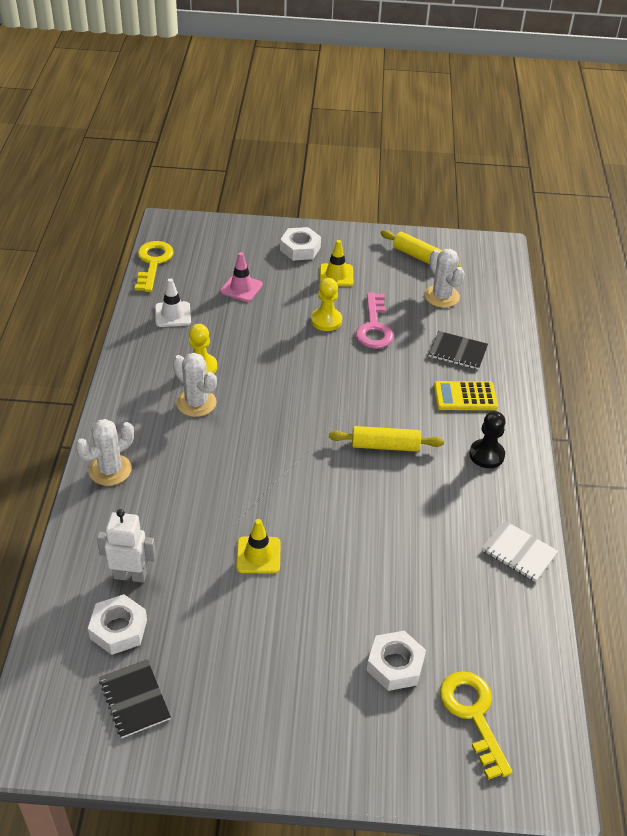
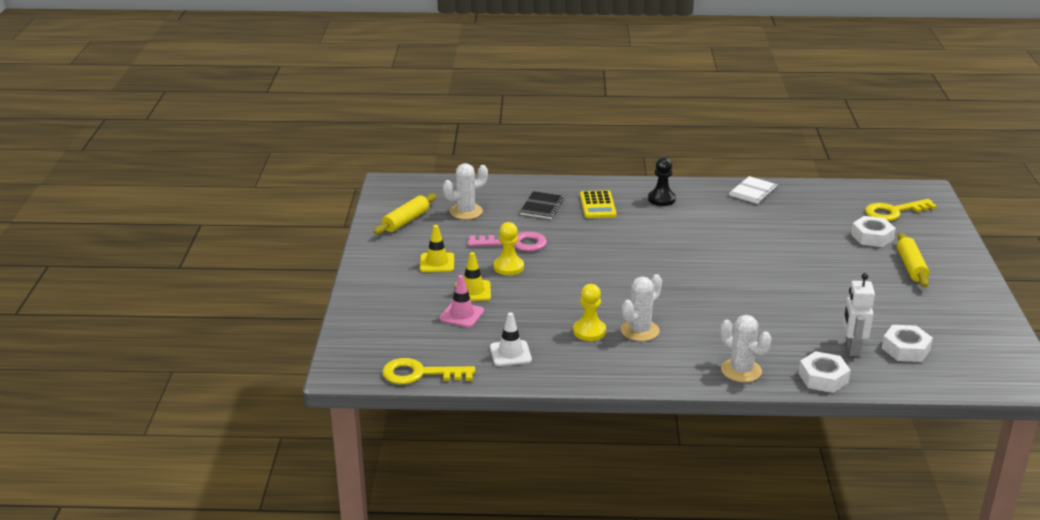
camera: 90 degrees left, 15 degrees down
black notebook [99,659,171,738] -> none
yellow traffic cone [236,519,281,574] -> yellow traffic cone moved to [455,252,491,301]
white nut [280,227,321,261] -> white nut moved to [798,351,851,393]
yellow rolling pin [329,426,444,452] -> yellow rolling pin moved to [897,233,930,287]

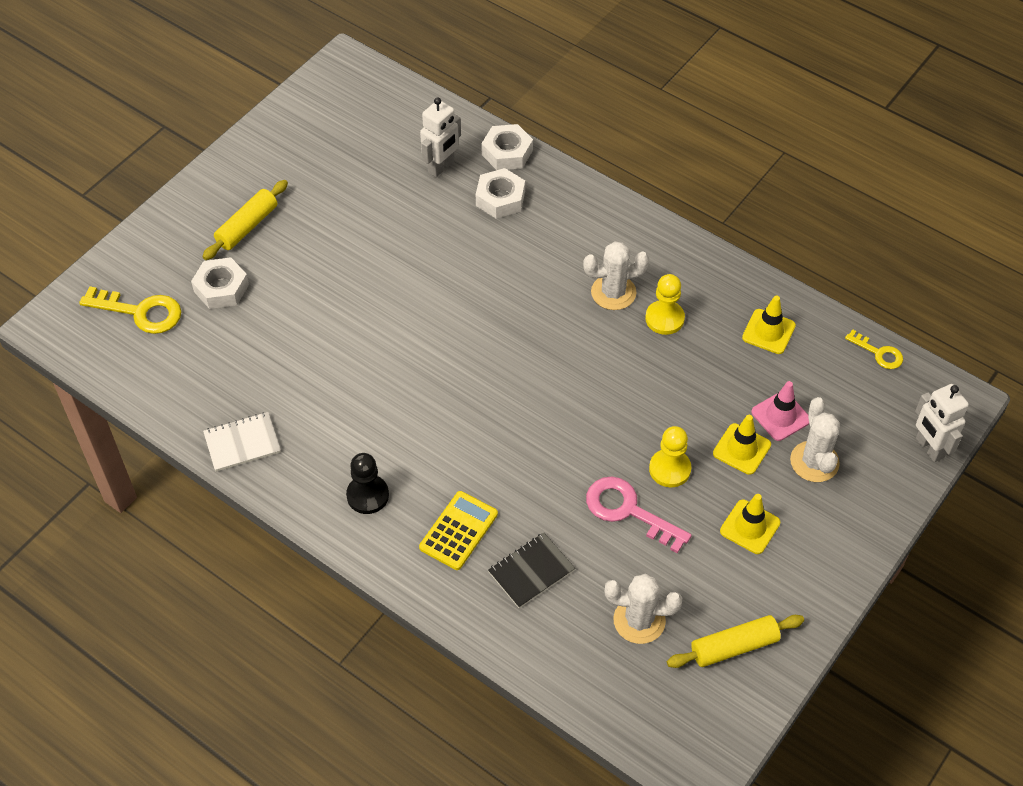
camera: 145 degrees left, 25 degrees up
yellow key [382,358,475,384] -> yellow key [845,329,903,369], size x0.58
white traffic cone [490,312,532,366] -> yellow traffic cone [742,296,796,354]
white cactus [720,315,772,382] -> white cactus moved to [790,397,840,482]
white nut [882,325,933,362] -> white nut moved to [476,168,525,219]
none -> white robot [915,384,969,462]

